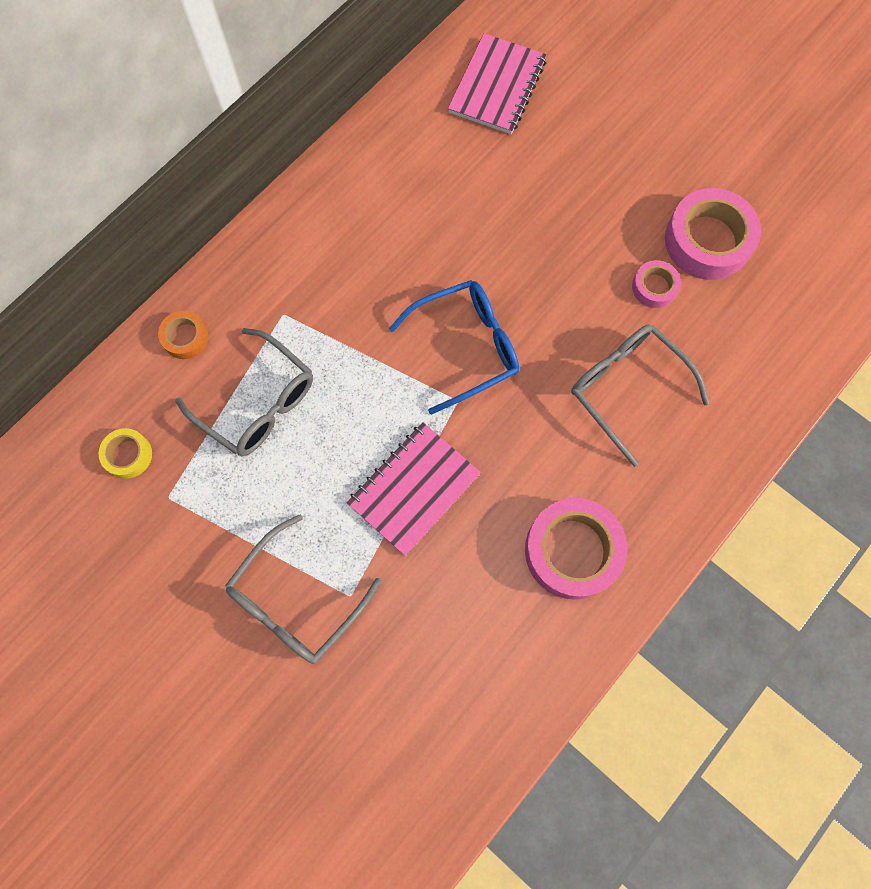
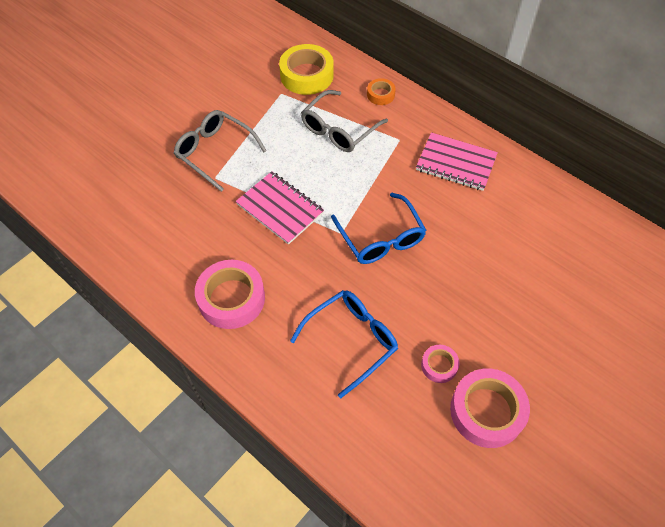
camera: 90 degrees right, 15 degrees down
yellow tape [98,428,152,479] -> yellow tape [279,44,334,95], size x1.94
pink notebook [448,33,547,134] -> pink notebook moved to [416,132,498,191]
grey glasses [571,325,710,467] -> blue glasses [290,290,398,398]

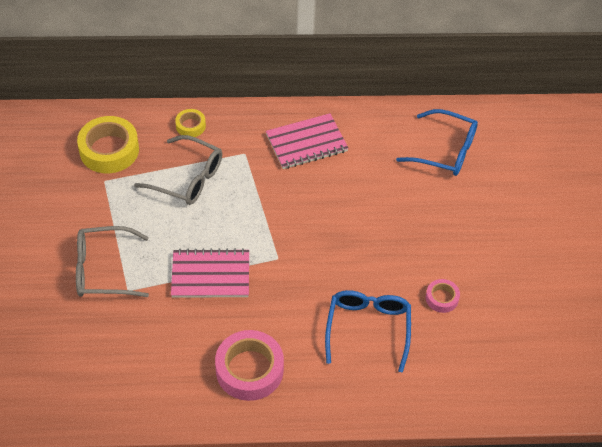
camera: 45 degrees left, 5 degrees down
grey glasses [301,90,388,152] -> grey glasses turned 60 degrees counterclockwise [134,135,222,205]
blue glasses [331,193,426,264] -> blue glasses moved to [396,109,478,176]
orange tape [367,78,396,105] -> yellow tape [175,109,206,137]
pink tape [450,368,530,448] -> none

